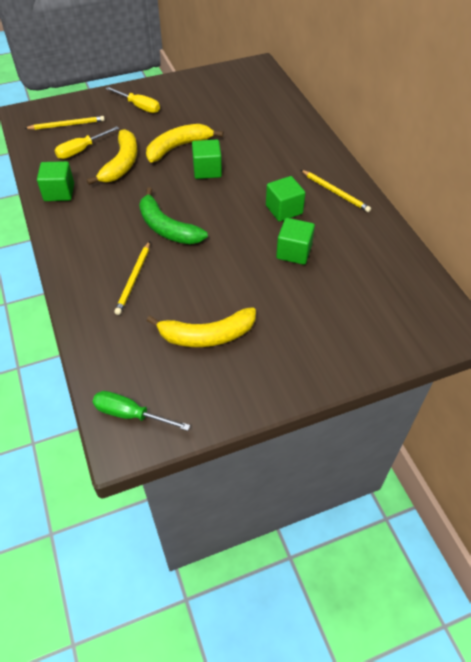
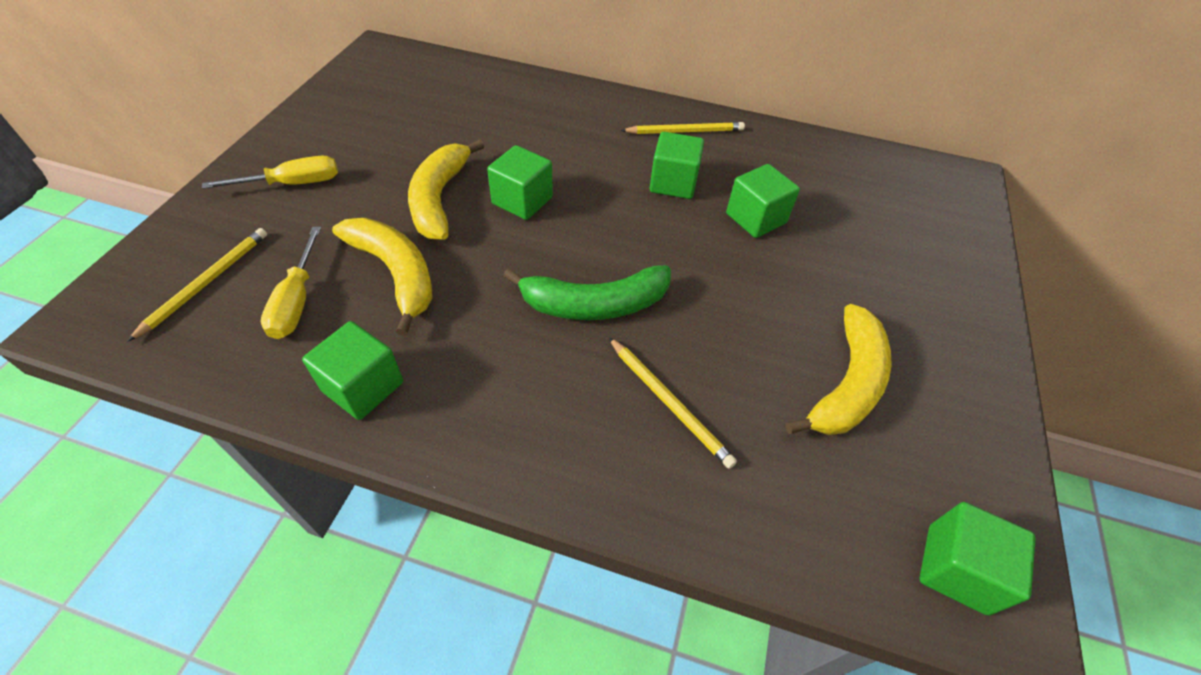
camera: 55 degrees left, 0 degrees up
green screwdriver [93,391,190,431] -> green cube [919,502,1036,616]

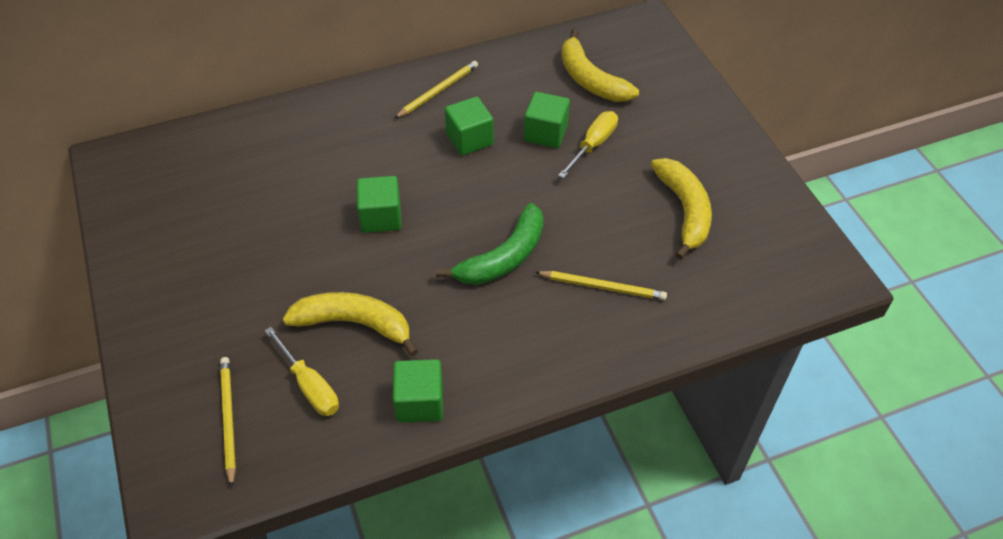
camera: 35 degrees left, 0 degrees up
yellow screwdriver [202,156,338,189] -> yellow screwdriver moved to [558,111,618,178]
yellow banana [408,140,484,240] -> yellow banana moved to [561,29,639,102]
green cube [919,502,1036,616] -> none

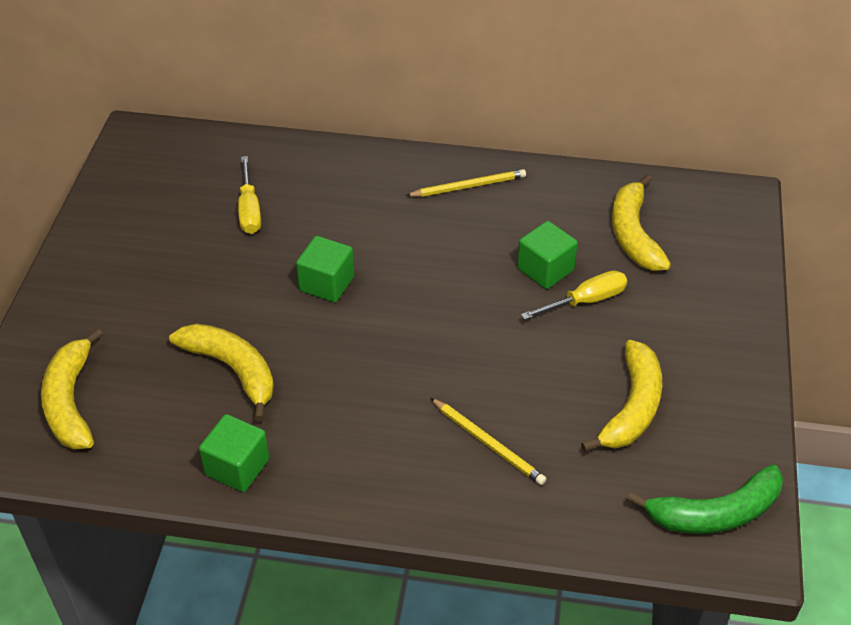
camera: 30 degrees right, 5 degrees down
yellow pencil [220,357,236,488] -> yellow banana [41,328,103,450]
yellow screwdriver [264,327,339,416] -> yellow screwdriver moved to [238,156,261,234]
green banana [436,203,544,285] -> green banana moved to [627,464,783,534]
green cube [445,97,494,156] -> none

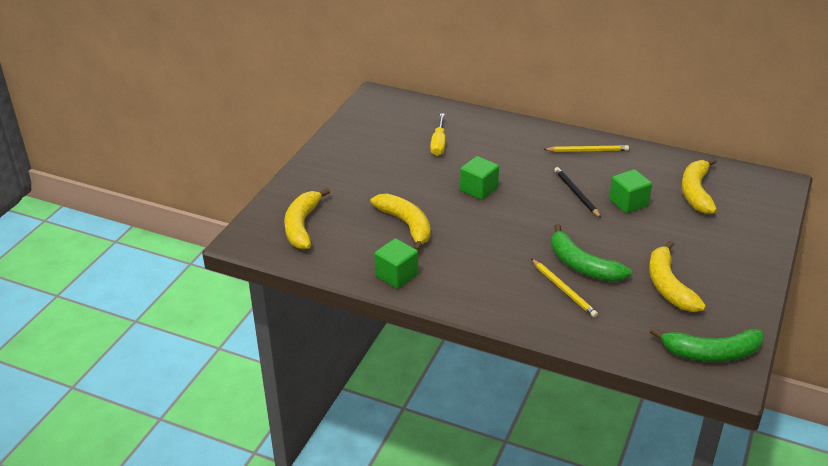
camera: 15 degrees right, 10 degrees down
yellow screwdriver [521,270,627,320] -> none
yellow banana [581,340,662,452] -> yellow banana turned 135 degrees clockwise [649,241,706,312]
none -> green banana [552,224,632,282]
none -> black pencil [554,167,601,218]

